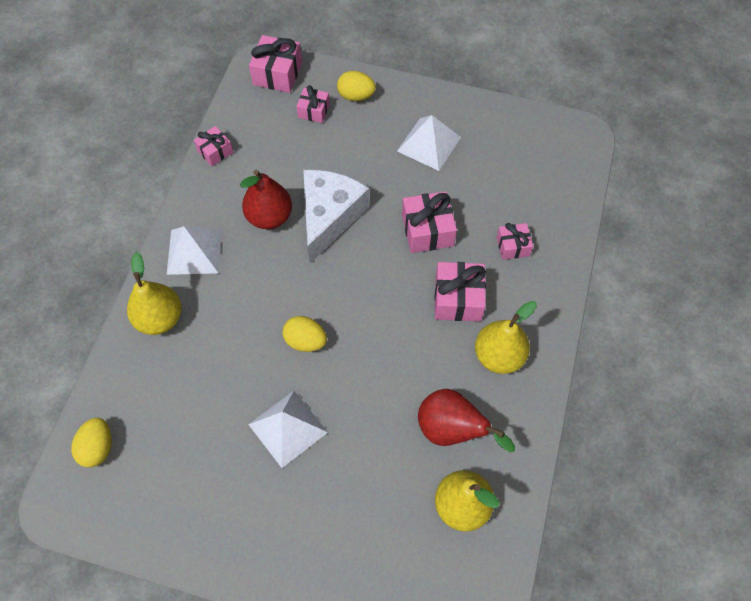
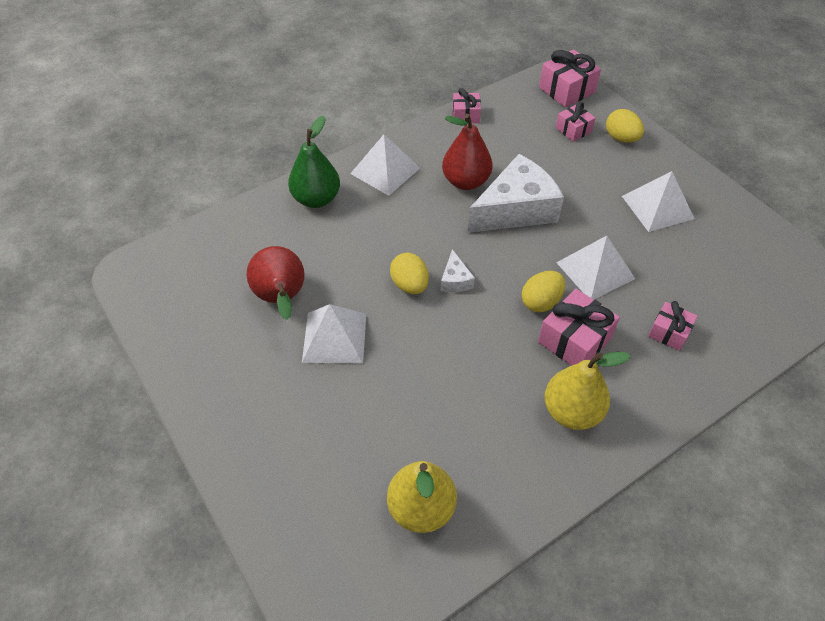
camera: 40 degrees right, 10 degrees down
yellow egg [71,418,112,467] -> yellow egg moved to [522,271,565,312]
yellow pear [127,252,182,335] -> green pear [288,116,340,208]
pink gift [402,191,457,253] -> white pyramid [556,236,635,300]
red pear [418,389,515,452] -> red pear moved to [247,246,305,320]
none -> white cheese [441,249,475,292]

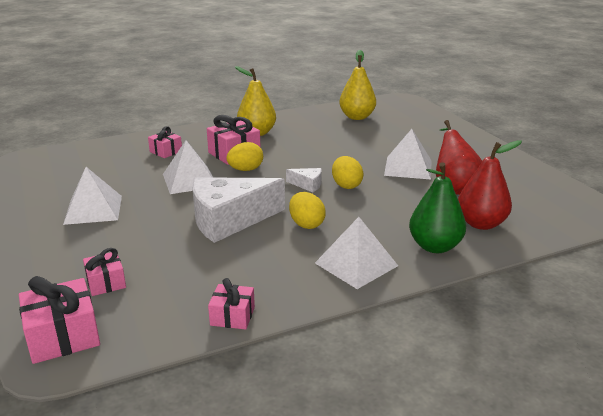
camera: 170 degrees left, 25 degrees down
white cheese [441,249,475,292] -> white cheese turned 105 degrees clockwise [286,168,322,192]
red pear [442,114,493,190] -> red pear moved to [458,140,522,230]
yellow egg [606,109,644,143] -> yellow egg moved to [289,192,326,229]

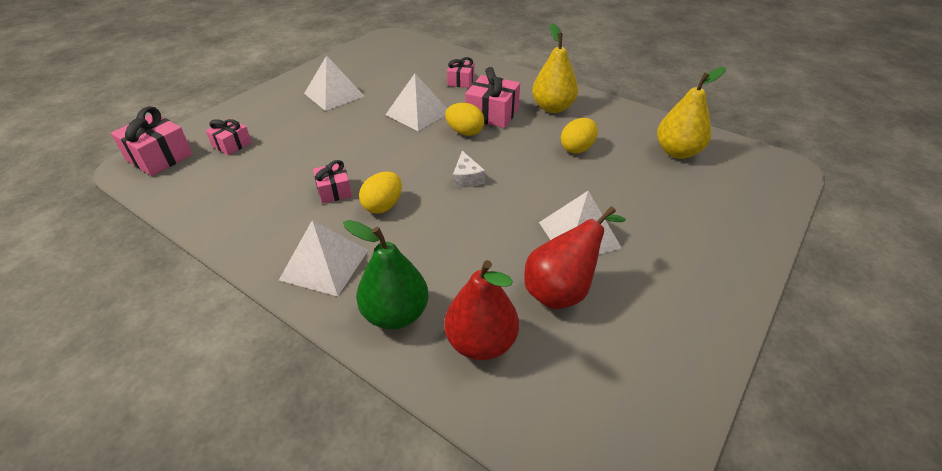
camera: 60 degrees right, 15 degrees up
white cheese [192,177,285,243] -> none
pink gift [208,278,255,330] -> pink gift moved to [313,160,352,204]
yellow egg [332,156,364,189] -> yellow egg moved to [561,118,598,153]

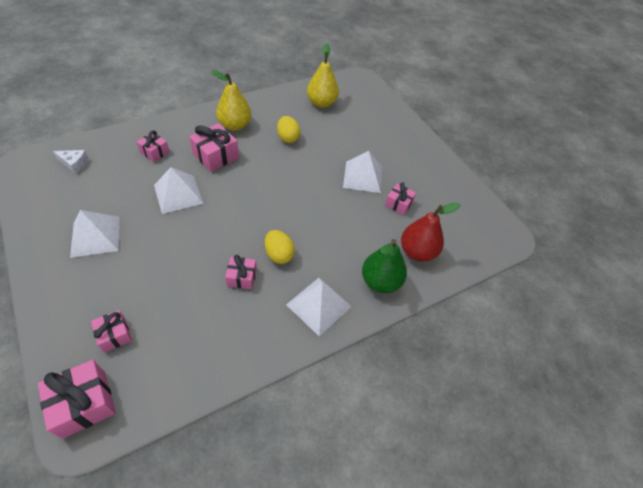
camera: 70 degrees left, 10 degrees up
yellow egg [445,103,485,136] -> none
white cheese [453,151,485,188] -> white cheese moved to [53,150,88,174]
red pear [524,206,626,309] -> pink gift [385,182,416,215]

